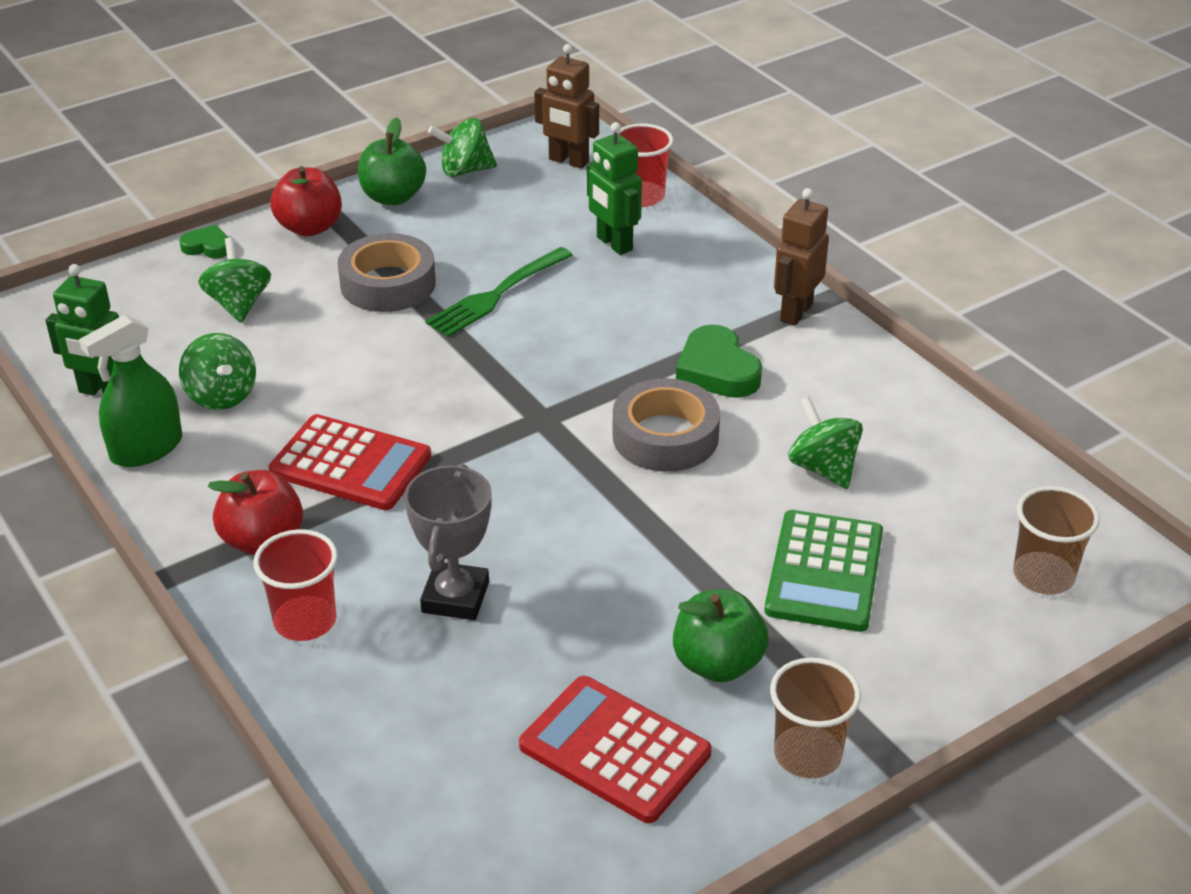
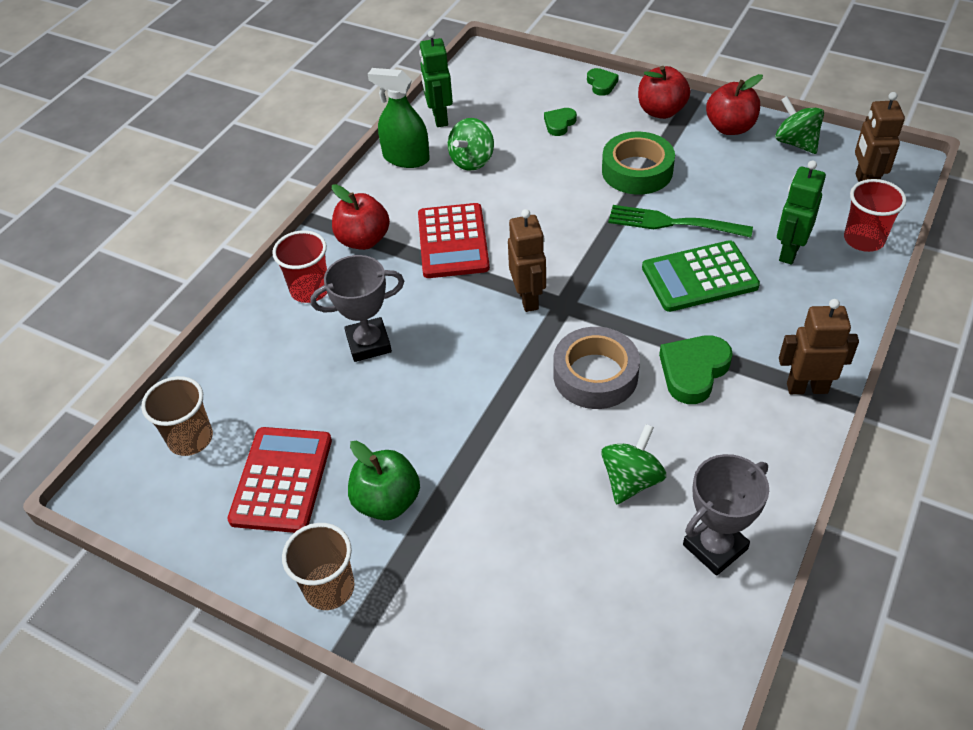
camera: 65 degrees right, 10 degrees up
green spinning top [199,237,271,323] -> green heart [544,108,577,136]
grey tape [338,233,436,312] -> green tape [602,132,675,195]
green apple [358,117,426,205] -> red apple [706,74,763,135]
green calculator [765,510,883,632] -> green calculator moved to [642,240,760,312]
brown cup [1013,486,1100,595] -> brown cup moved to [141,376,213,456]
none -> brown robot [508,209,546,312]
none -> grey trophy [683,454,769,576]

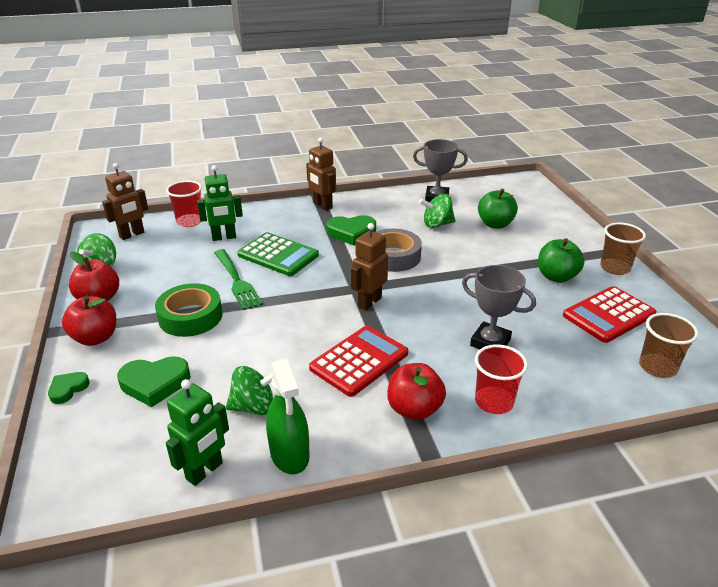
camera: 135 degrees left, 15 degrees down
green heart [544,108,577,136] -> green heart [117,356,191,407], size x1.71
none -> green apple [478,189,518,229]

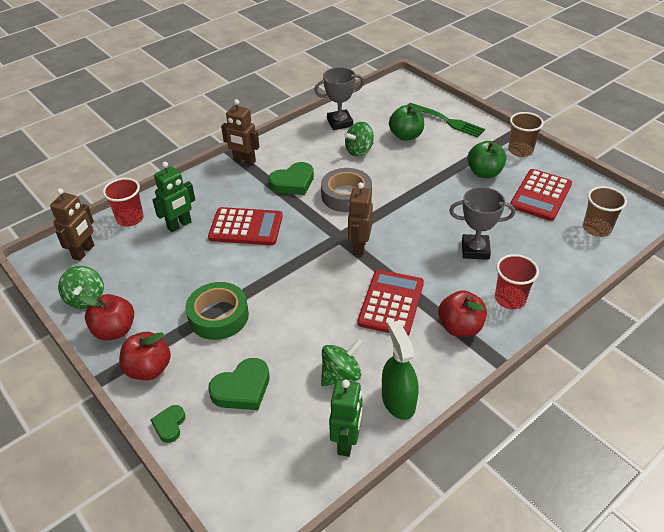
camera: 25 degrees left, 10 degrees up
green fork [214,249,263,310] -> green fork moved to [408,103,485,138]
green calculator [237,232,319,276] -> red calculator [208,207,283,245]
green spray bottle [266,359,310,474] -> green spray bottle turned 150 degrees counterclockwise [382,321,418,420]

